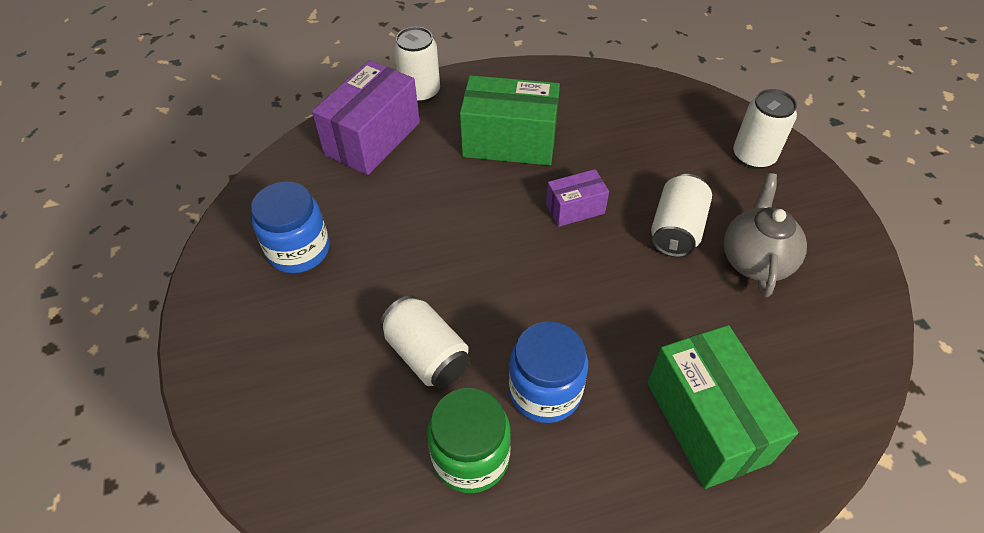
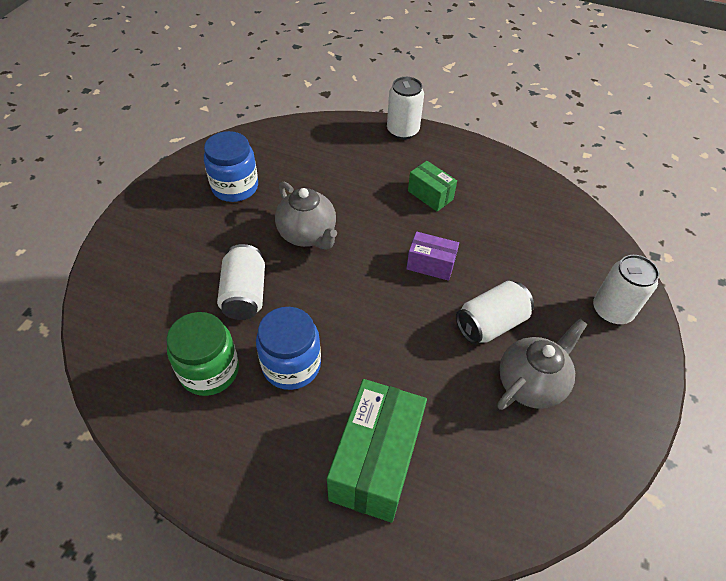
camera: 35 degrees right, 0 degrees up
purple box [312,60,420,175] -> none
green box [460,75,560,165] -> green box [408,161,457,212], size x0.54
none -> grey teapot [275,182,337,250]

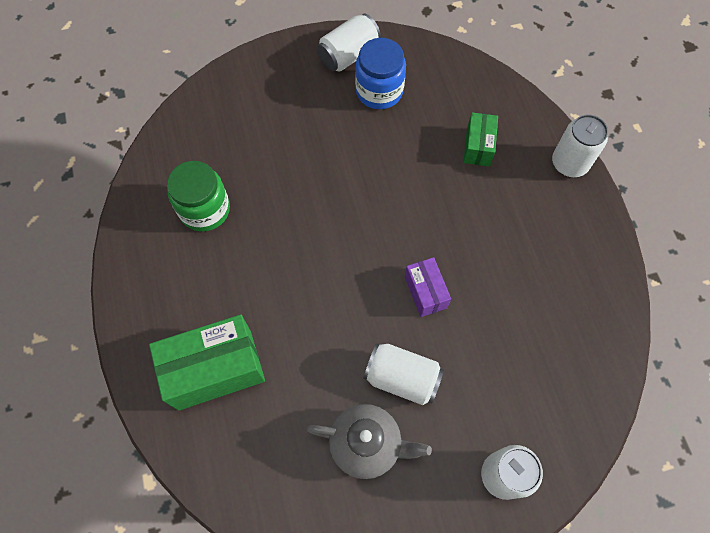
camera: 55 degrees right, 15 degrees up
white can [217,244,265,320] -> white can moved to [317,14,381,72]
blue jar [256,307,321,390] -> none
grey teapot [275,182,337,250] -> none
green box [408,161,457,212] -> green box moved to [464,112,498,166]

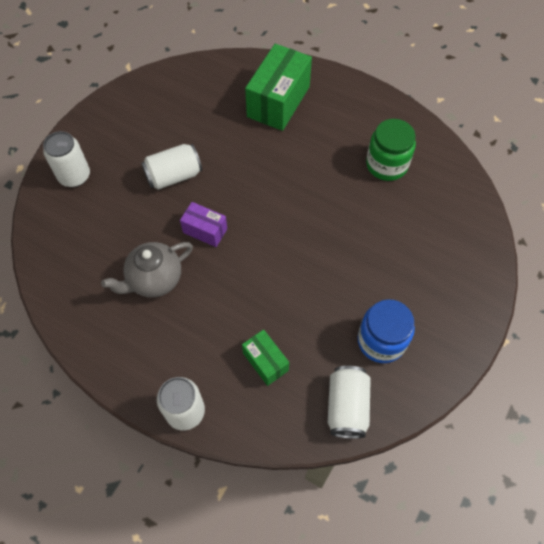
camera: 135 degrees right, 5 degrees down
grey teapot [307,404,432,479] -> grey teapot moved to [101,242,193,298]
white can [317,14,381,72] -> white can moved to [328,366,371,439]

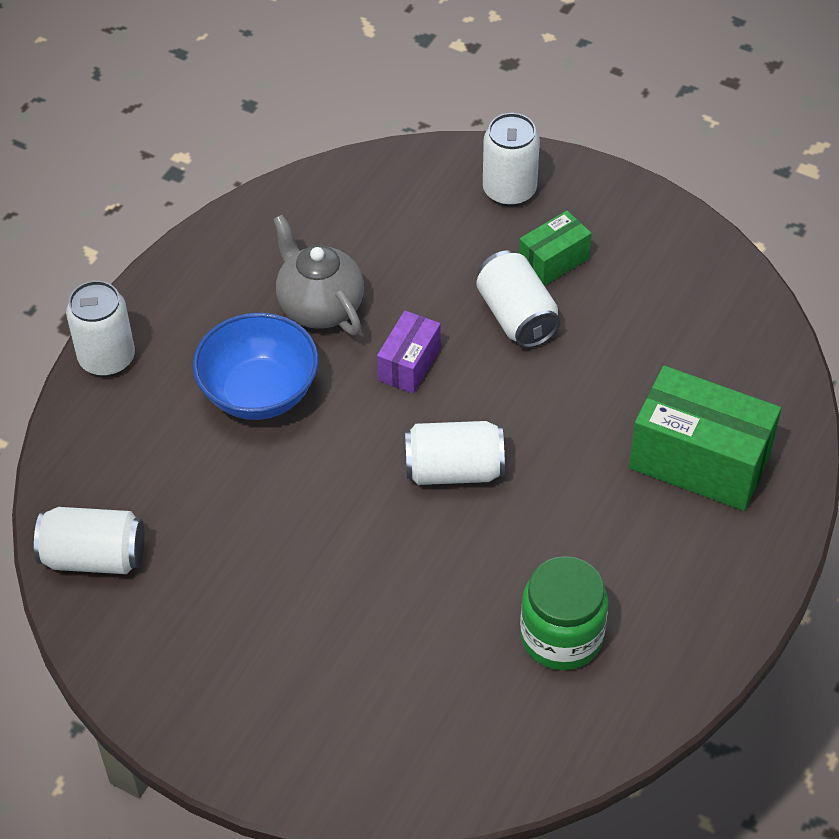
camera: 90 degrees right, 10 degrees down
green box [242,329,289,386] -> green box moved to [519,211,592,286]
blue jar [358,299,415,363] -> none
none -> blue bowl [193,313,319,420]
none -> white can [405,421,505,485]

